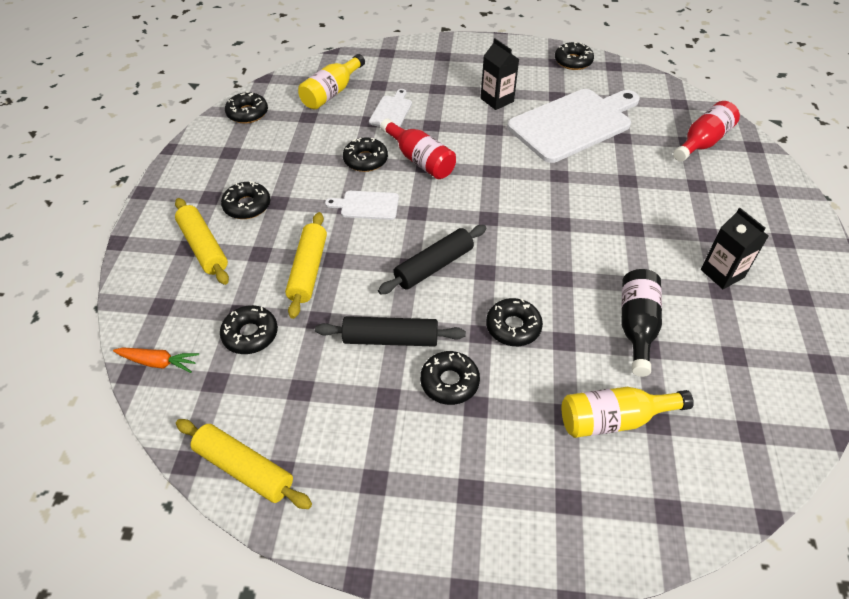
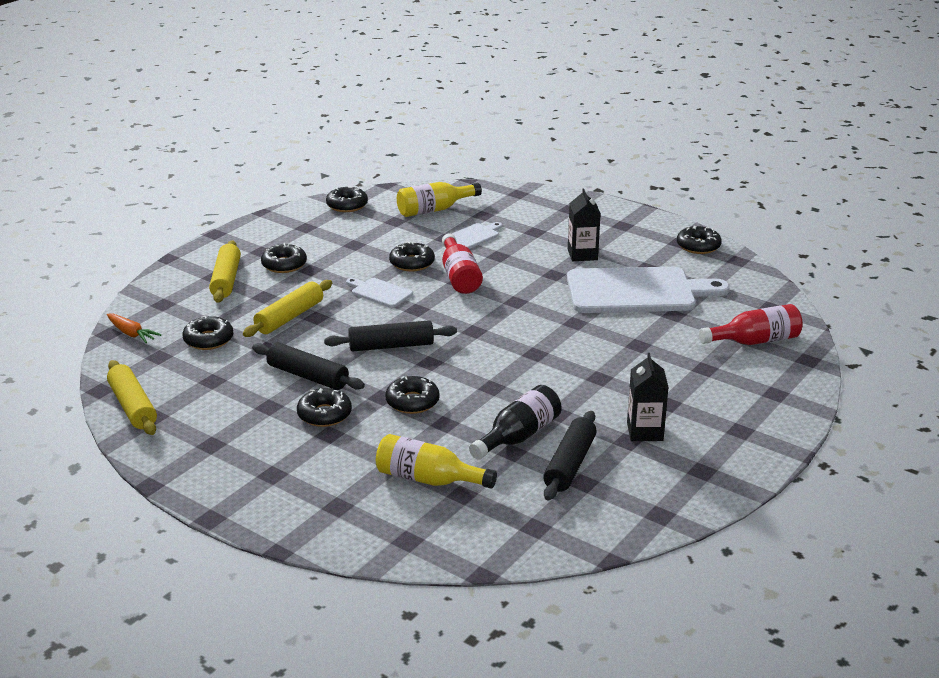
camera: 30 degrees right, 20 degrees down
none -> black rolling pin [543,411,597,501]

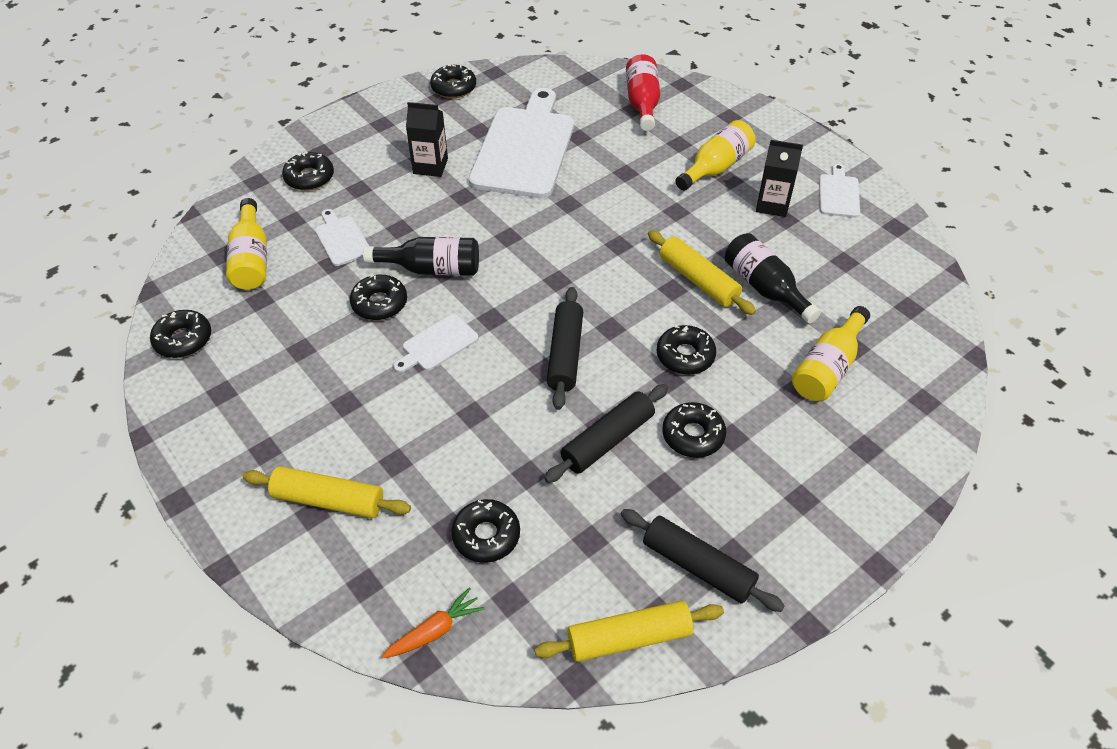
camera: 75 degrees left, 20 degrees up
yellow rolling pin [243,280,332,337] -> yellow rolling pin moved to [648,230,756,315]
black donut [261,243,307,273] -> black donut moved to [282,152,334,191]
red bottle [442,233,483,294] -> black bottle [363,237,479,276]
black rolling pin [543,411,597,501] -> black rolling pin moved to [621,509,785,612]
none -> yellow bottle [675,120,756,191]
none -> white cutting board [819,163,860,218]

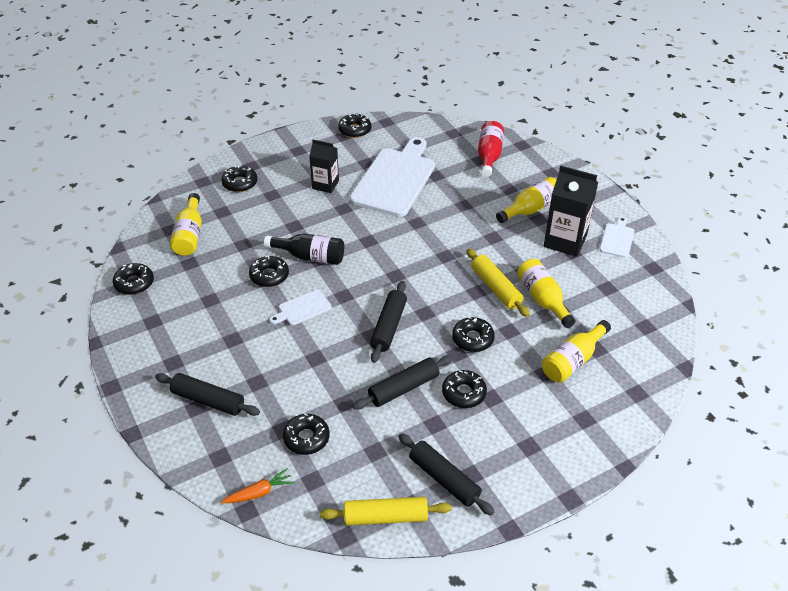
camera: 10 degrees right, 5 degrees down
yellow rolling pin [243,466,411,518] -> black rolling pin [155,373,260,416]
white cutting board [315,209,369,266] -> none
black bottle [725,233,821,324] -> yellow bottle [517,259,576,328]
black carton [756,140,803,217] -> black carton [544,166,598,257], size x1.57

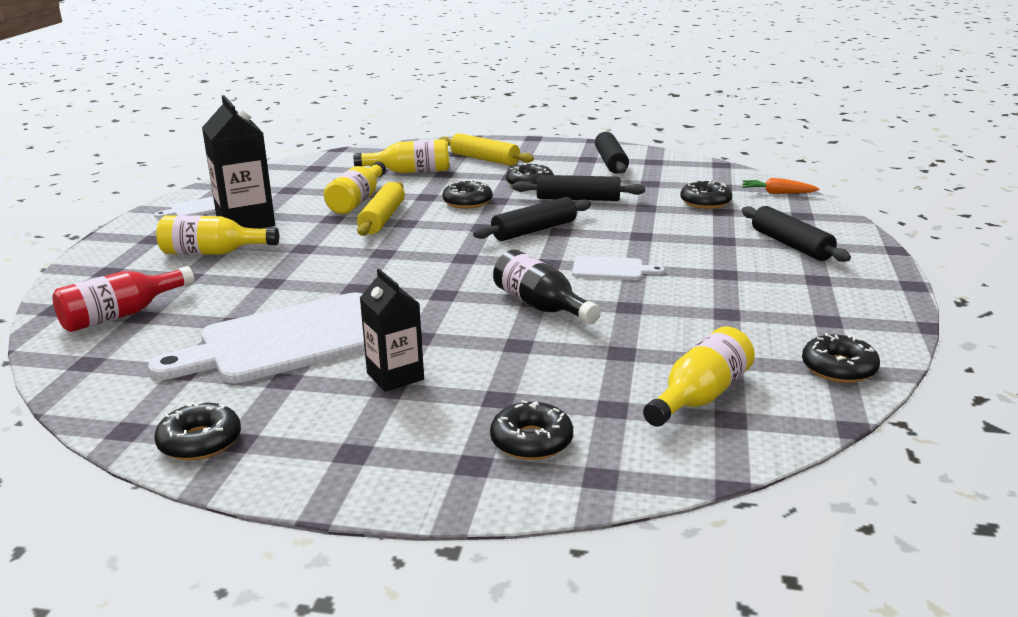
camera: 140 degrees left, 20 degrees down
black donut [249,256,289,287] -> none
yellow rolling pin [320,497,452,526] -> yellow rolling pin moved to [439,133,534,166]

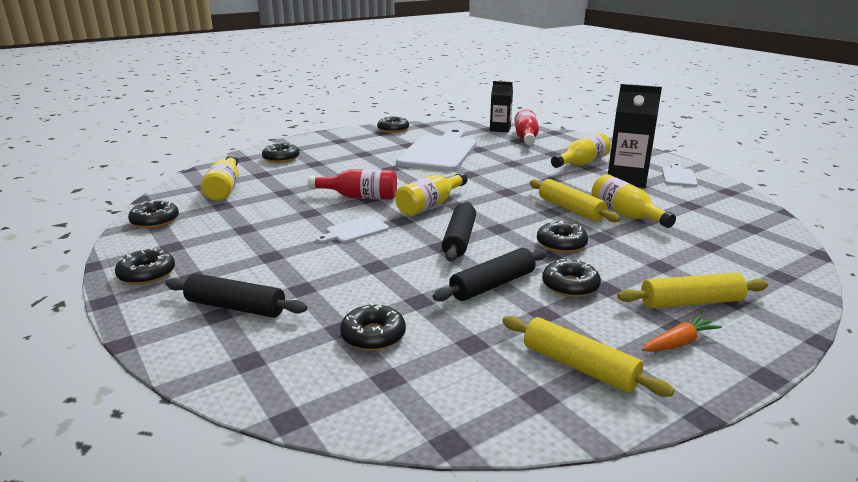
camera: 135 degrees right, 0 degrees up
yellow bottle [353,139,449,173] -> yellow bottle moved to [395,172,467,216]
black carton [360,269,424,392] -> black carton moved to [490,81,513,133]
black bottle [493,250,601,324] -> red bottle [308,169,397,200]
black rolling pin [595,132,629,174] -> yellow rolling pin [502,316,674,397]
orange carrot [742,178,819,194] -> orange carrot moved to [642,315,722,352]
none -> black donut [115,248,175,285]

